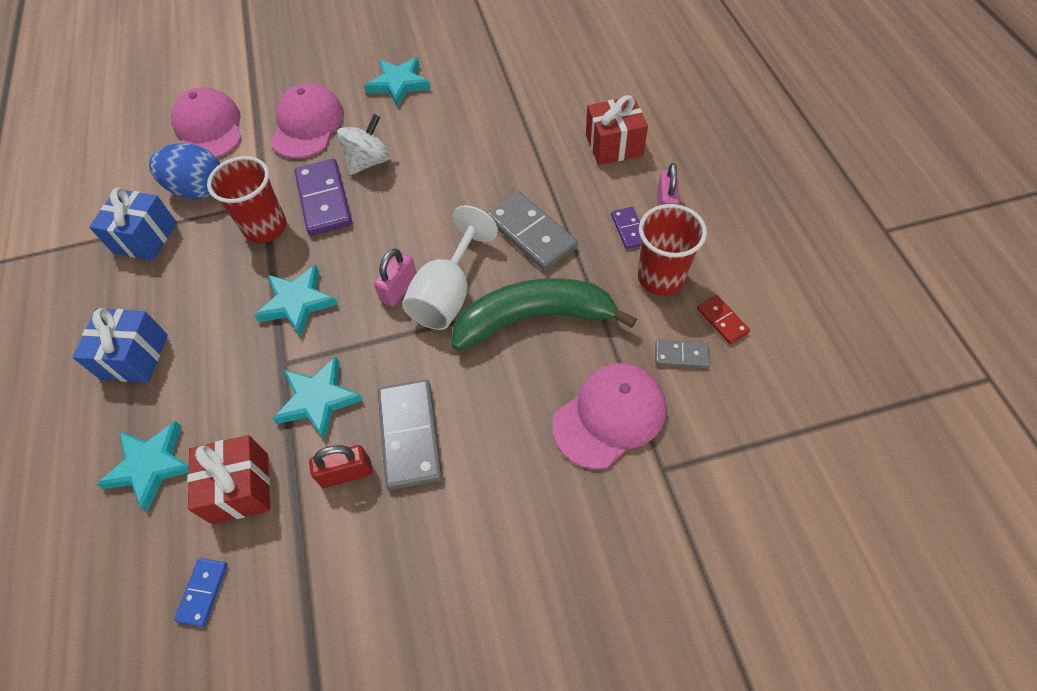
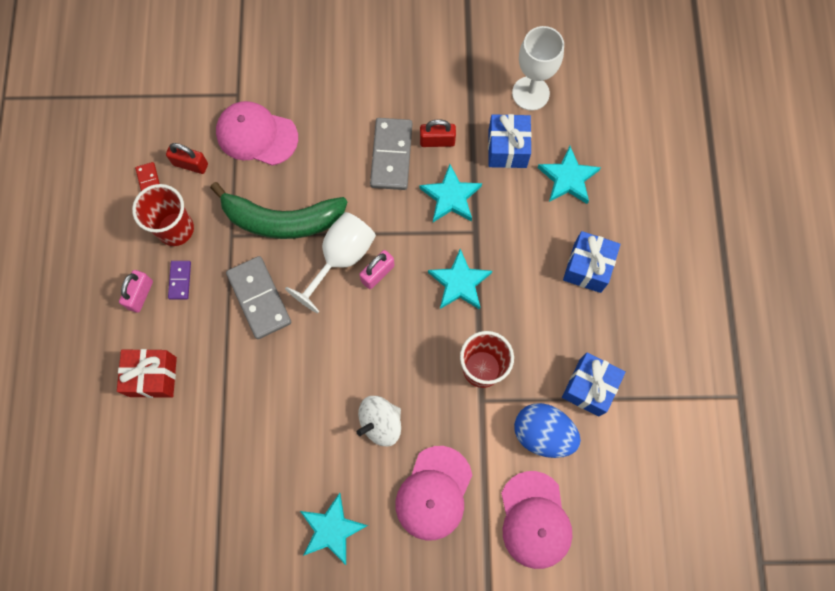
camera: 170 degrees left, 15 degrees up
blue domino [174,558,228,627] -> white goblet [512,26,564,111]
red gift [187,435,270,524] -> blue gift [488,114,532,168]
purple domino [295,159,352,236] -> none
pink cap [552,363,666,469] -> pink cap turned 45 degrees clockwise [216,101,298,166]
grey domino [655,340,710,368] -> red padlock [166,143,208,174]

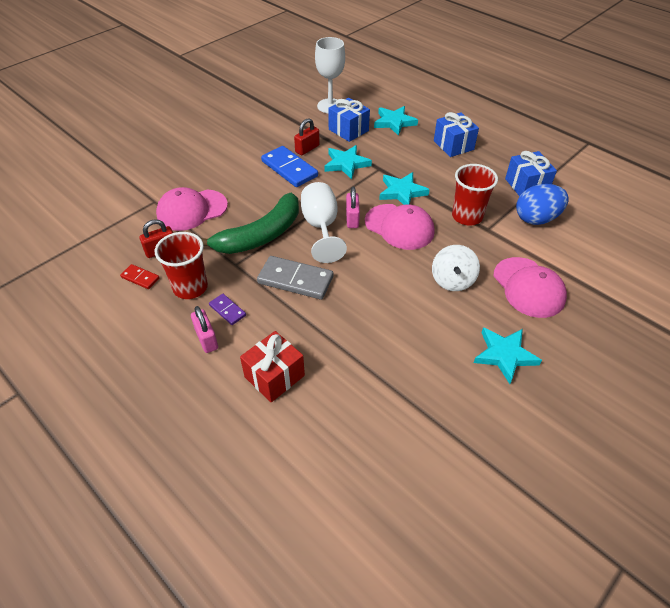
camera: 45 degrees left, 25 degrees down
grey domino [370,118,412,190] -> blue domino [261,146,318,187]
pink cap [501,471,572,569] -> pink cap moved to [365,204,435,250]

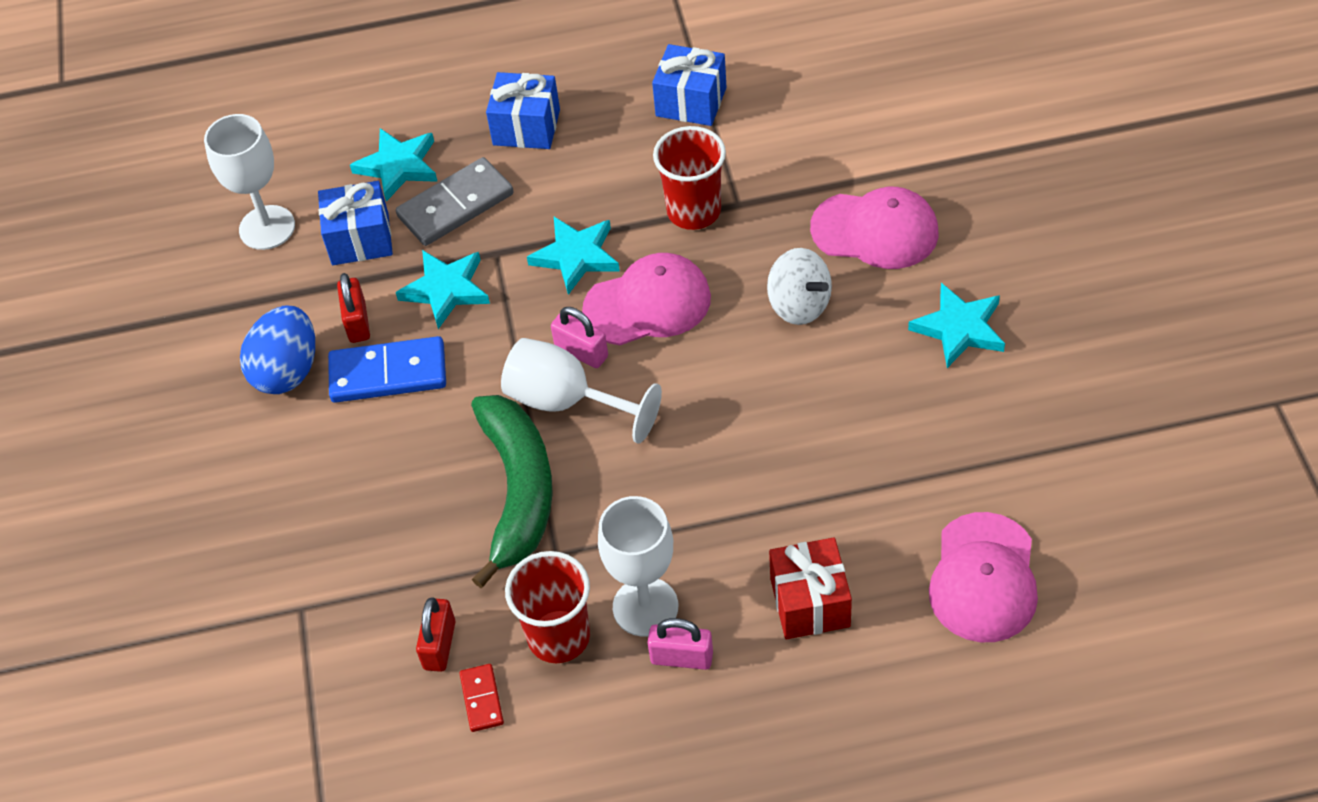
camera: 50 degrees left, 5 degrees up
red domino [120,264,160,289] -> red domino turned 75 degrees counterclockwise [459,664,504,732]
pink cap [156,187,228,231] -> pink cap moved to [929,512,1038,642]
purple domino [209,294,246,325] -> white goblet [598,496,678,637]
grey domino [257,256,333,300] -> grey domino moved to [396,157,514,246]
blue egg [516,184,569,225] -> blue egg moved to [240,306,315,394]

